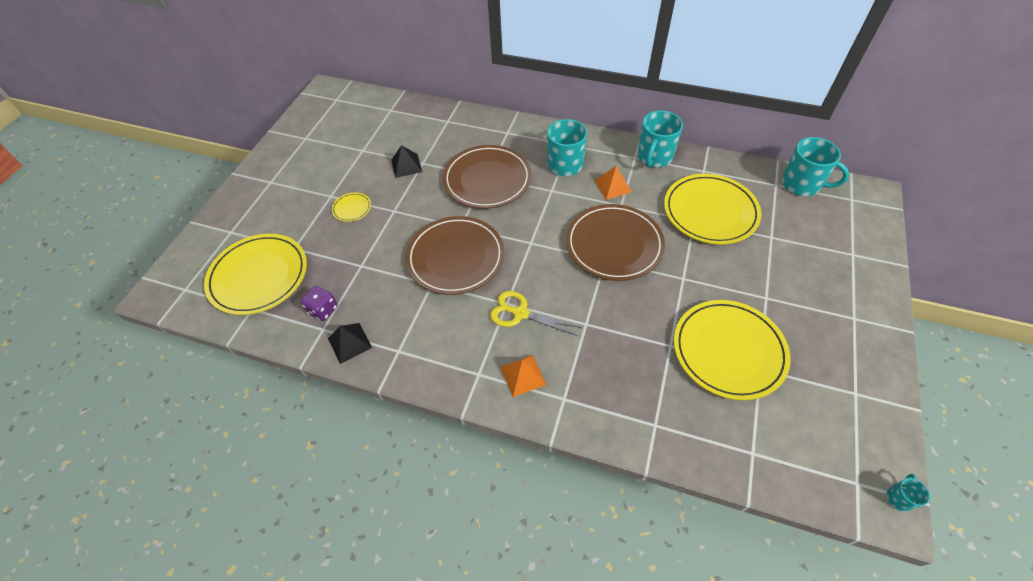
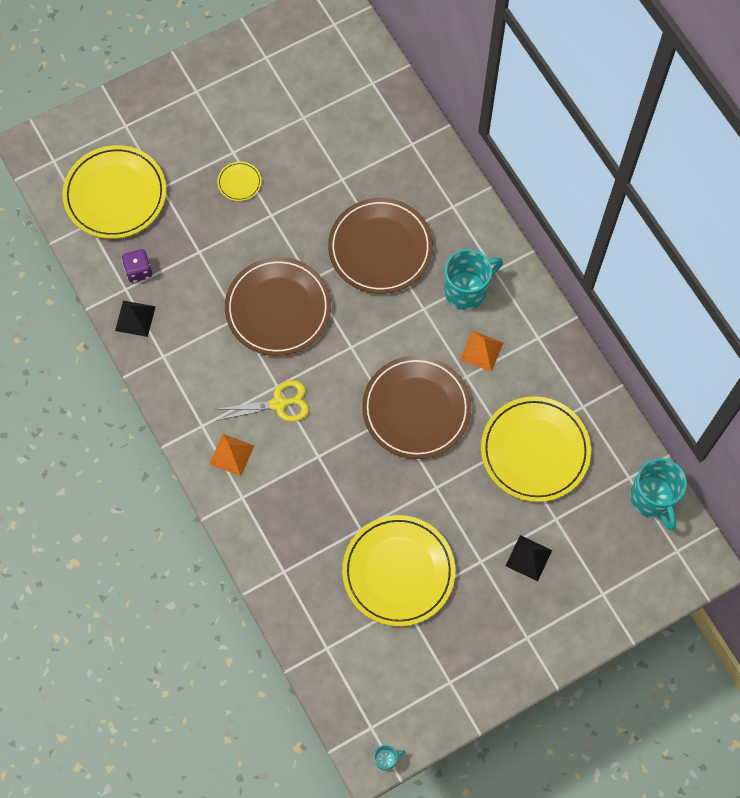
camera: 40 degrees right, 15 degrees up
black pyramid [391,145,422,178] -> black pyramid moved to [506,535,552,581]
yellow scissors [490,291,582,336] -> yellow scissors turned 105 degrees clockwise [214,380,309,422]
turquoise mug [638,111,683,167] -> none

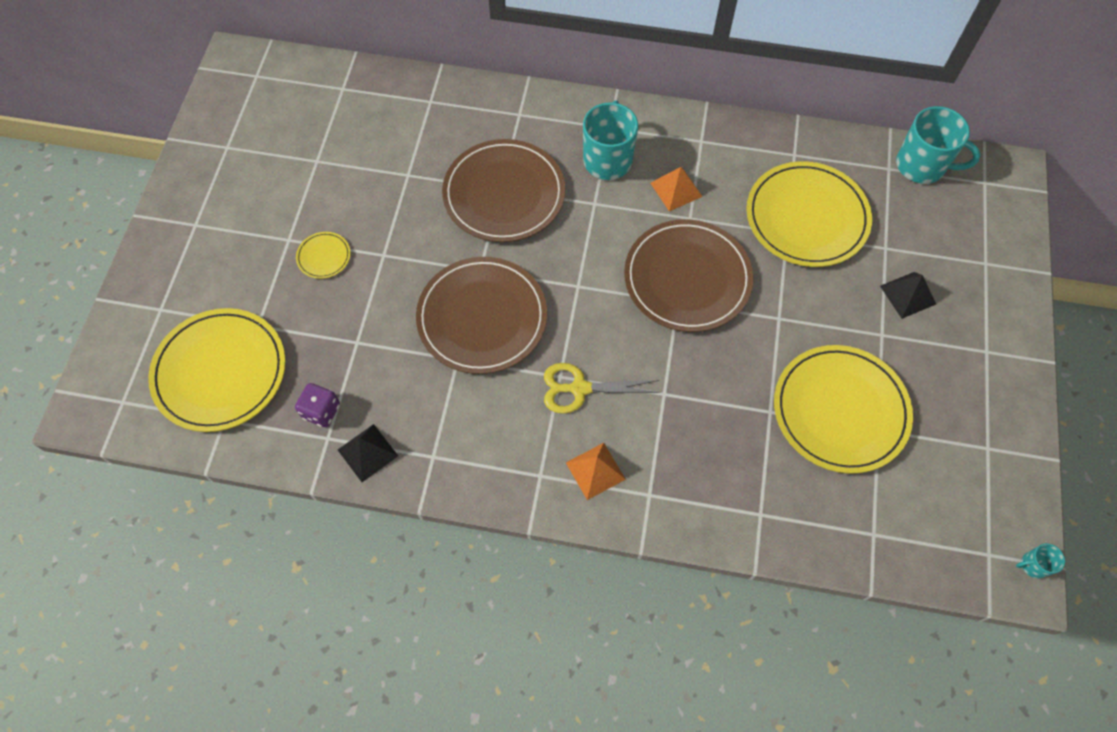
camera: 50 degrees left, 5 degrees down
yellow scissors [214,380,309,422] -> yellow scissors turned 120 degrees counterclockwise [544,363,660,414]
turquoise mug [374,745,405,771] -> turquoise mug turned 120 degrees counterclockwise [1016,544,1065,579]

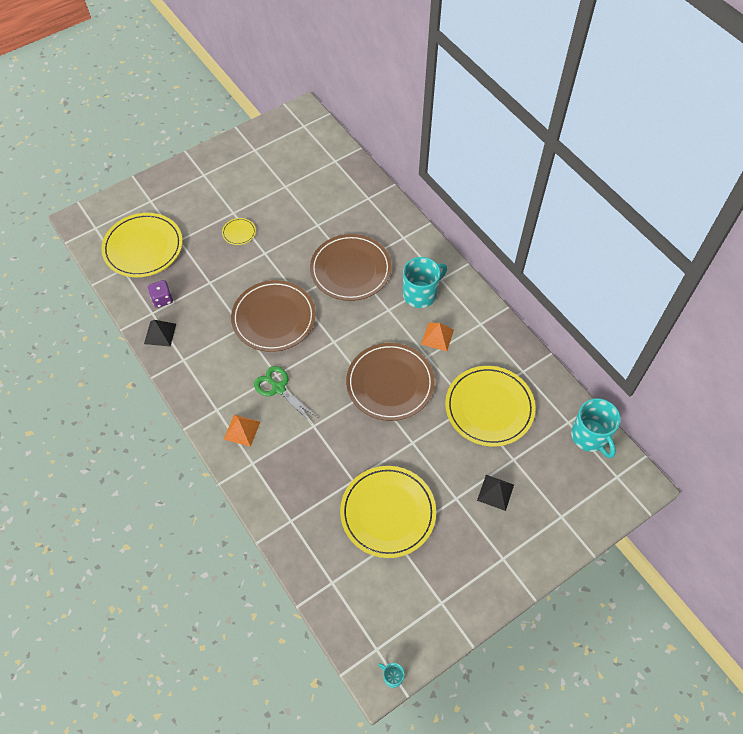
camera: 45 degrees right, 5 degrees down
yellow scissors [544,363,660,414] -> green scissors [254,366,317,424]

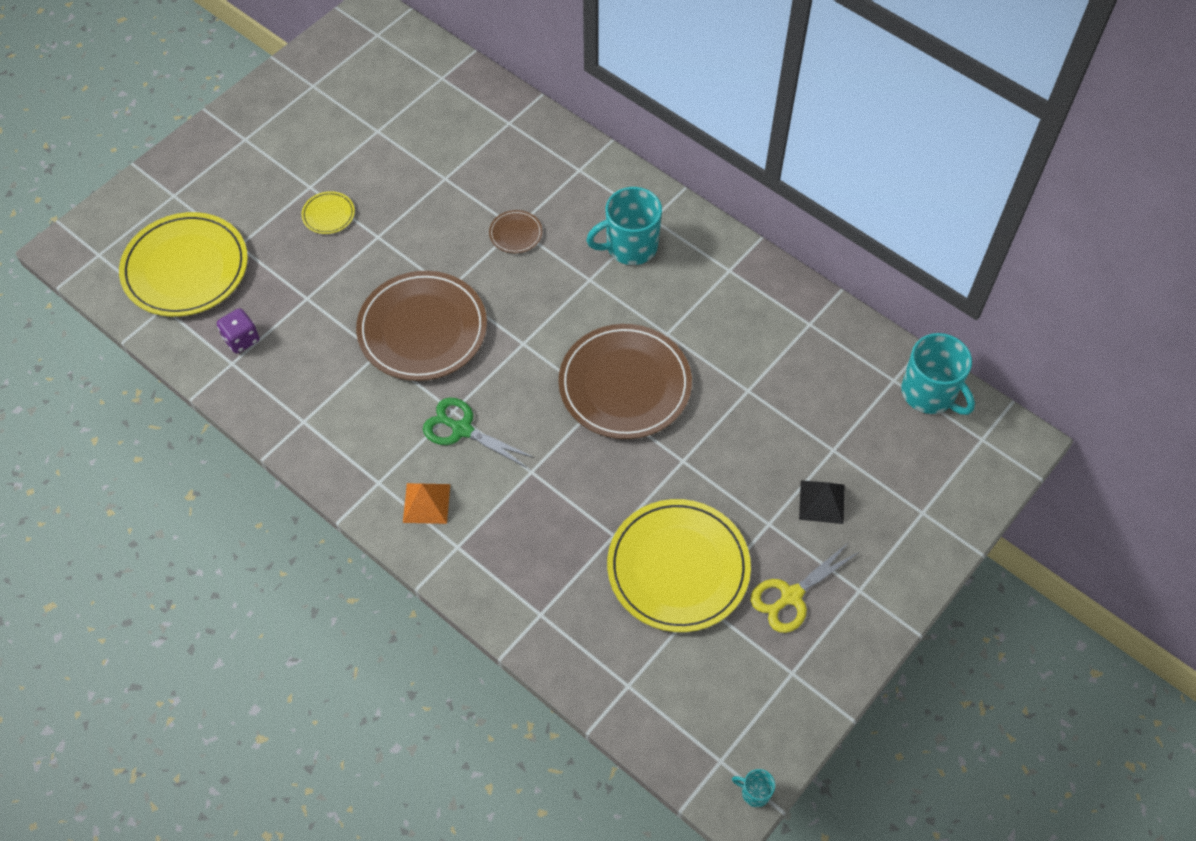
camera: 15 degrees left, 0 degrees up
black pyramid [144,320,176,347] -> none
brown plate [310,234,392,301] -> brown plate [489,210,542,253], size x0.43
turquoise mug [403,257,447,308] -> turquoise mug turned 150 degrees counterclockwise [586,187,662,265]
orange pyramid [421,323,454,351] -> none
yellow plate [445,366,536,446] -> none
none -> yellow scissors [751,542,859,633]

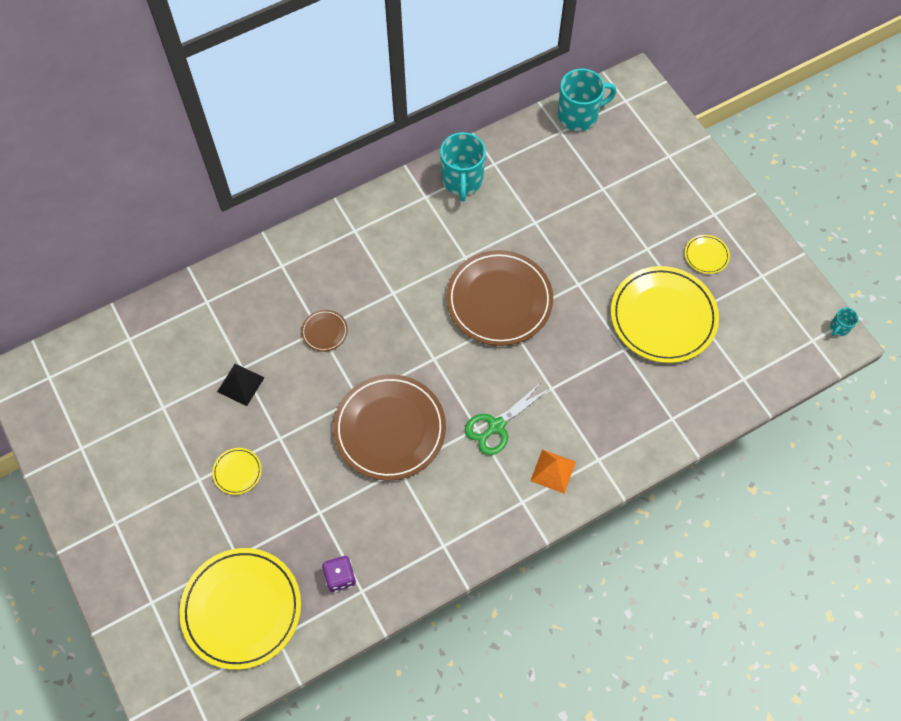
camera: 70 degrees left, 5 degrees up
turquoise mug [586,187,662,265] -> turquoise mug moved to [440,132,486,201]
yellow scissors [751,542,859,633] -> yellow plate [685,235,730,274]
black pyramid [799,480,844,524] -> black pyramid moved to [217,364,265,406]

